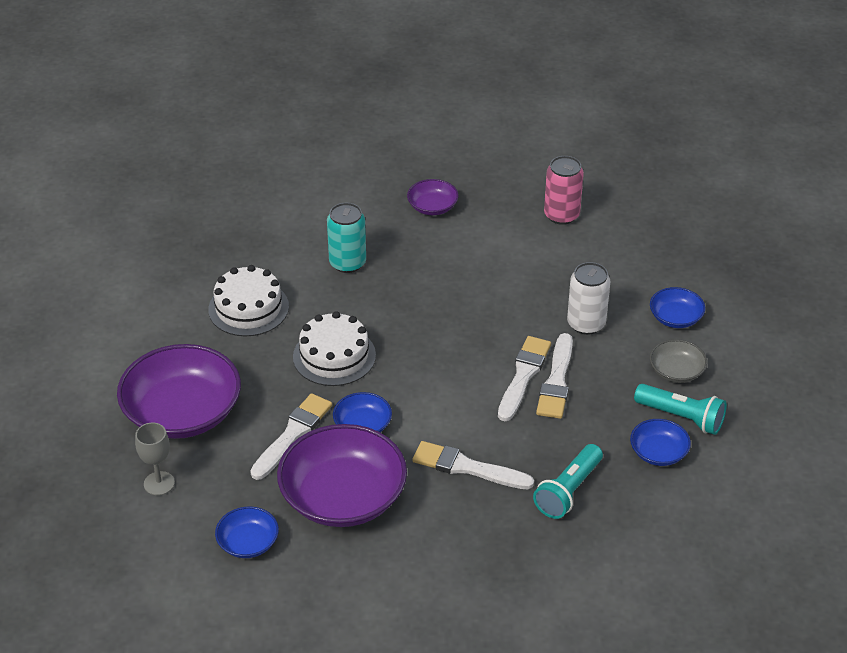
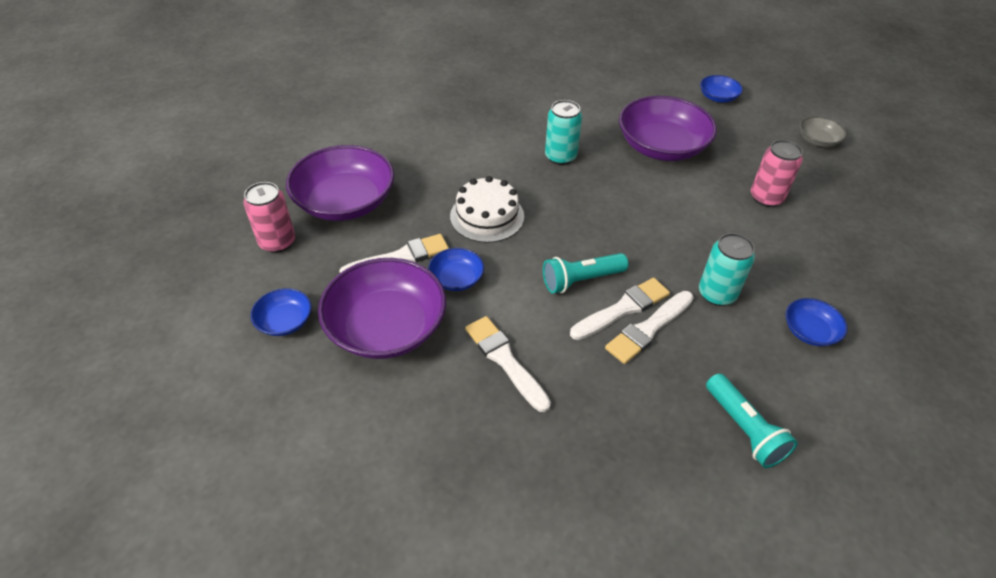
camera: 35 degrees right, 5 degrees up
grey goblet [135,423,175,495] -> pink can [243,182,295,253]
white cake [208,265,289,336] -> none
purple bowl [407,179,459,215] -> purple bowl [619,96,717,161], size x2.08
turquoise flashlight [533,444,603,519] -> turquoise flashlight moved to [543,253,628,294]
white can [567,262,611,335] -> turquoise can [699,233,755,306]
blue bowl [630,419,691,466] -> blue bowl moved to [700,75,743,102]
grey bowl [650,339,707,383] -> grey bowl moved to [799,116,847,147]

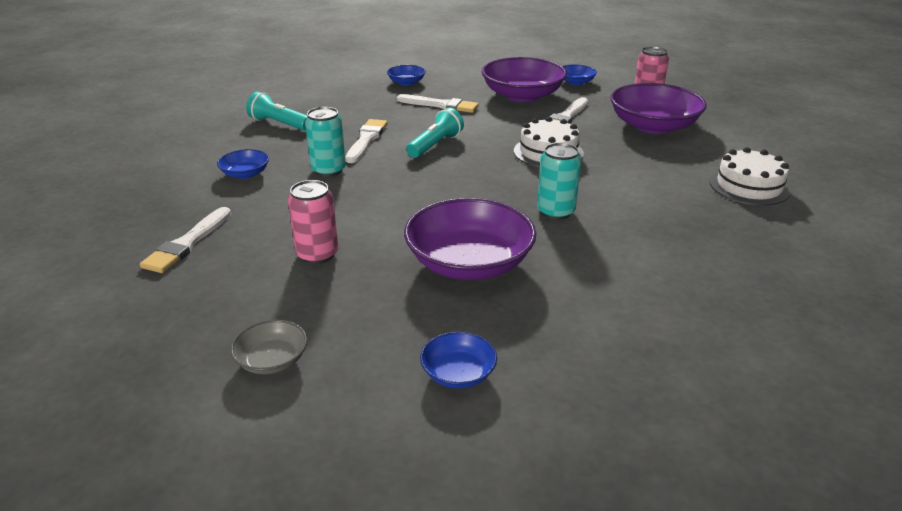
camera: 145 degrees right, 15 degrees down
blue bowl [428,248,484,291] -> blue bowl moved to [387,65,426,85]
white brush [570,278,670,340] -> white brush moved to [140,207,231,273]
none -> white cake [709,147,790,206]

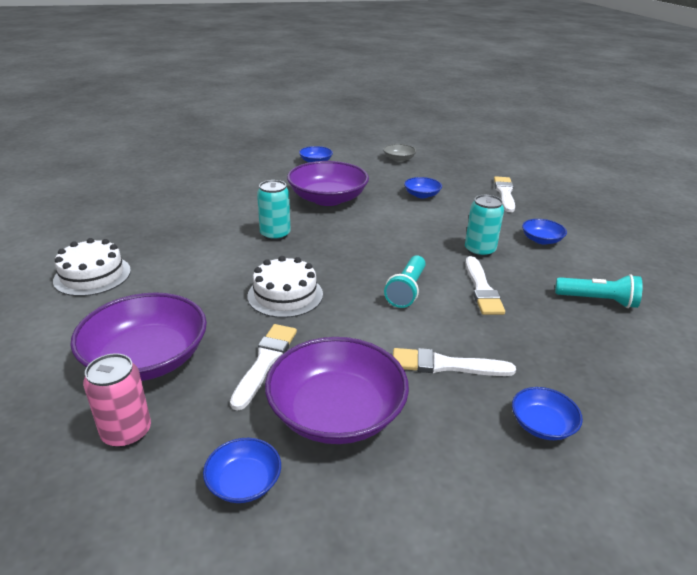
camera: 165 degrees right, 0 degrees up
pink can [288,180,338,264] -> blue bowl [404,177,442,198]

